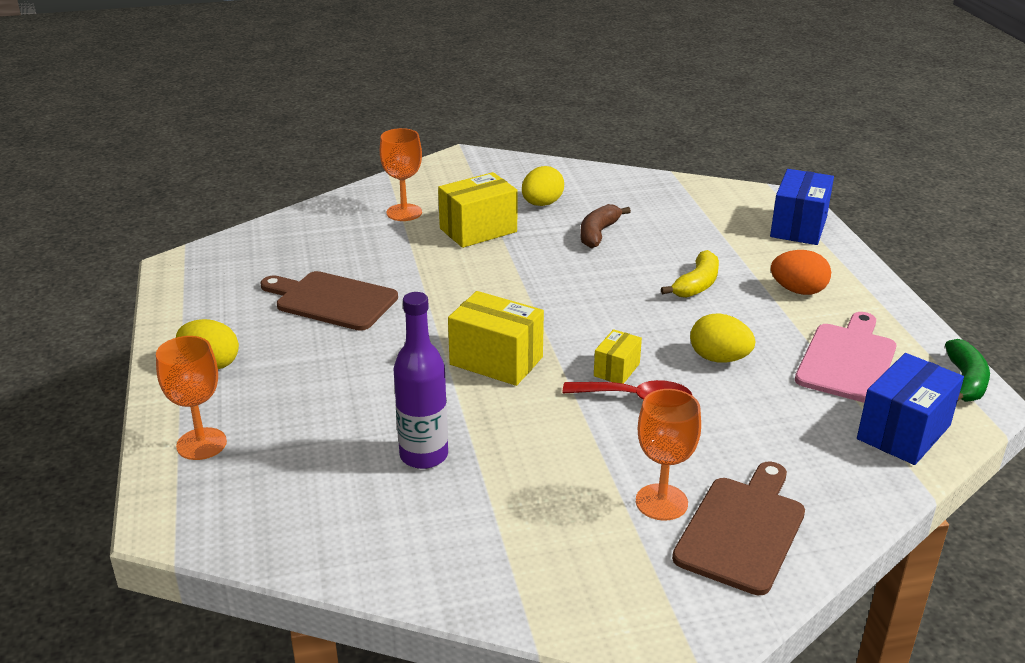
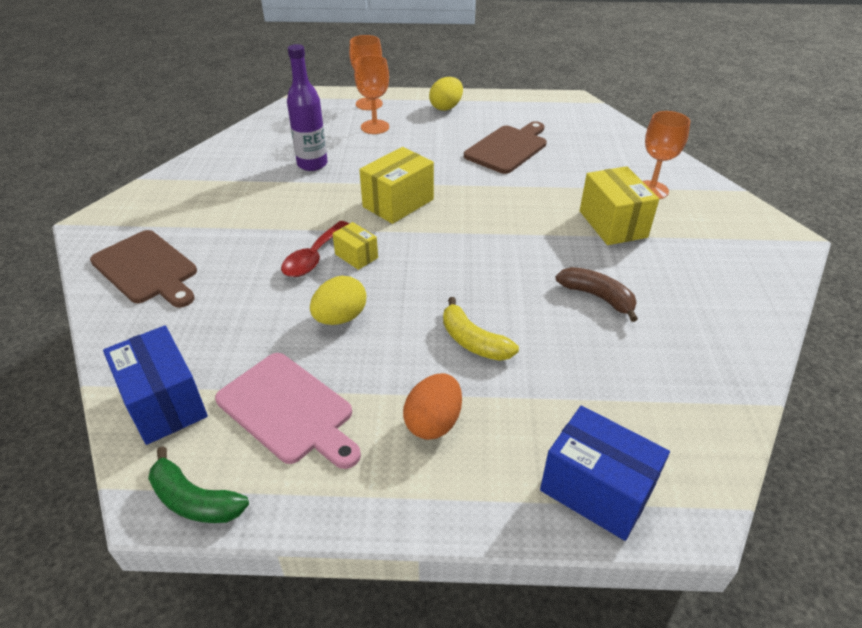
camera: 105 degrees right, 10 degrees up
yellow egg [522,166,564,206] -> none
orange goblet [636,389,701,521] -> orange goblet moved to [354,55,389,134]

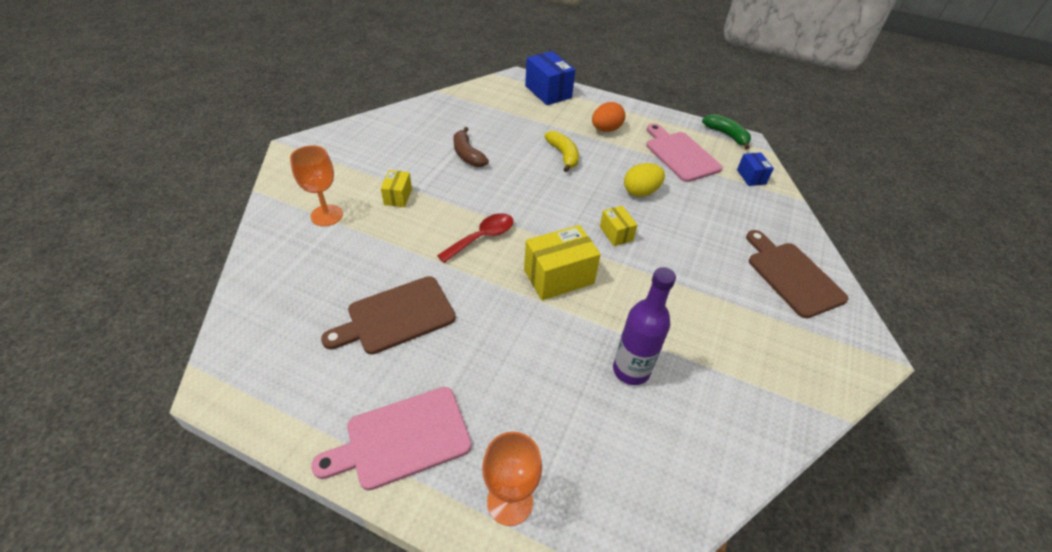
camera: 160 degrees left, 5 degrees up
blue box [103,325,208,445] -> blue box [737,152,774,186], size x0.55
red spoon [281,221,349,277] -> red spoon moved to [437,213,514,263]
orange goblet [354,55,389,134] -> none
yellow egg [429,77,463,111] -> pink cutting board [311,387,472,490]
yellow box [580,166,659,245] -> yellow box [381,170,412,207], size x0.55

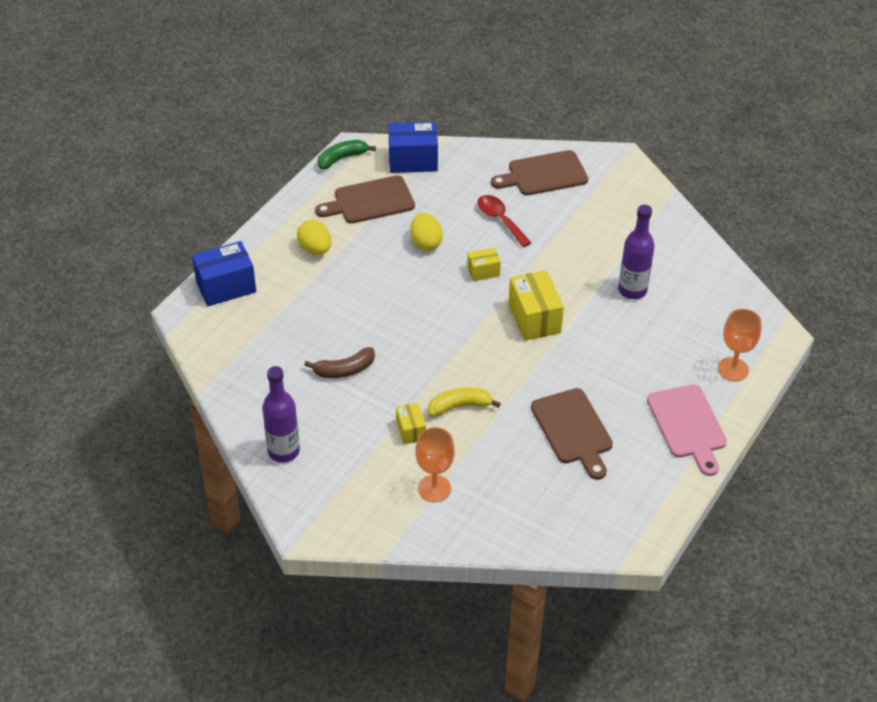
camera: 80 degrees left, 0 degrees up
yellow box [381,170,412,207] -> yellow box turned 60 degrees clockwise [396,403,426,445]
red spoon [437,213,514,263] -> red spoon moved to [477,195,531,247]
yellow banana [544,131,579,172] -> yellow banana moved to [428,387,501,417]
orange egg [592,102,625,132] -> yellow egg [297,220,331,255]
pink cutting board [647,123,723,182] -> brown cutting board [315,175,415,224]
blue box [737,152,774,186] -> blue box [388,122,438,173], size x1.80
none -> purple bottle [262,366,300,463]

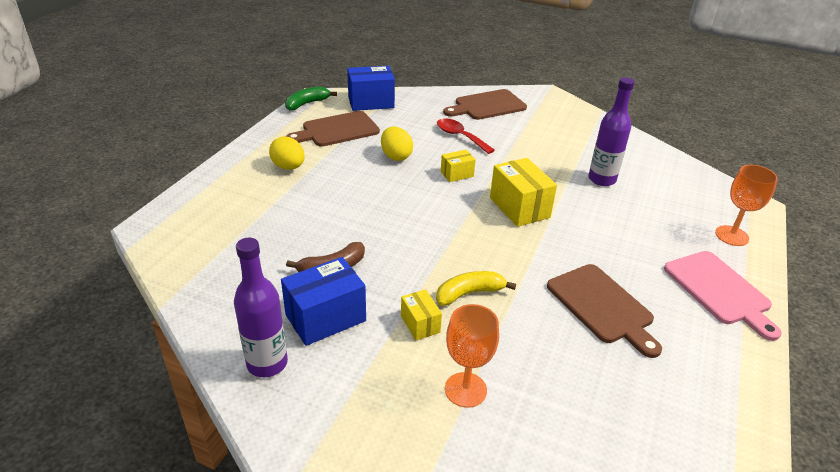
camera: 10 degrees left, 10 degrees down
blue box [192,241,256,306] -> blue box moved to [281,257,366,346]

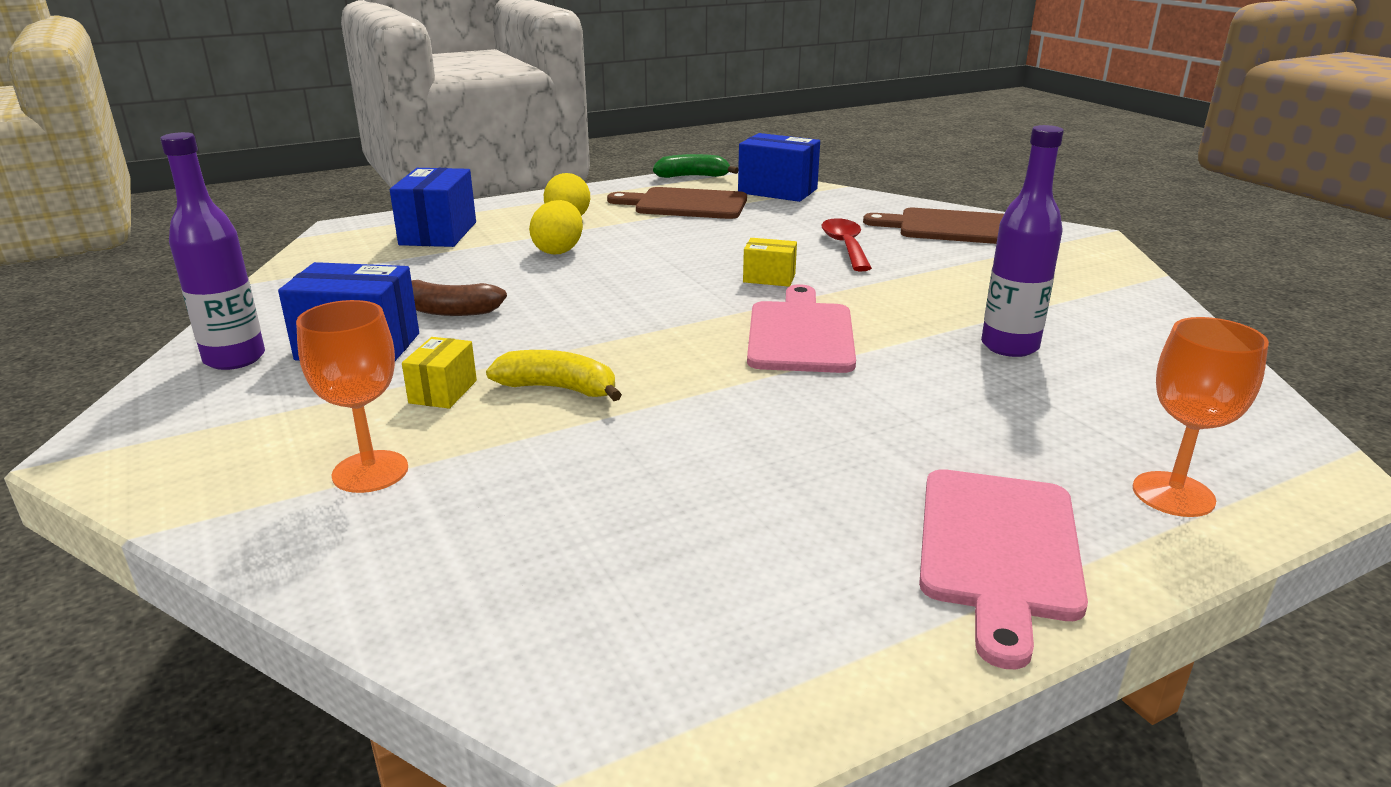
camera: 40 degrees right, 10 degrees down
yellow egg [381,126,413,161] -> yellow egg moved to [529,200,583,255]
yellow box [490,158,557,227] -> pink cutting board [747,284,856,373]
brown cutting board [547,264,662,358] -> none
none -> blue box [390,168,476,247]

